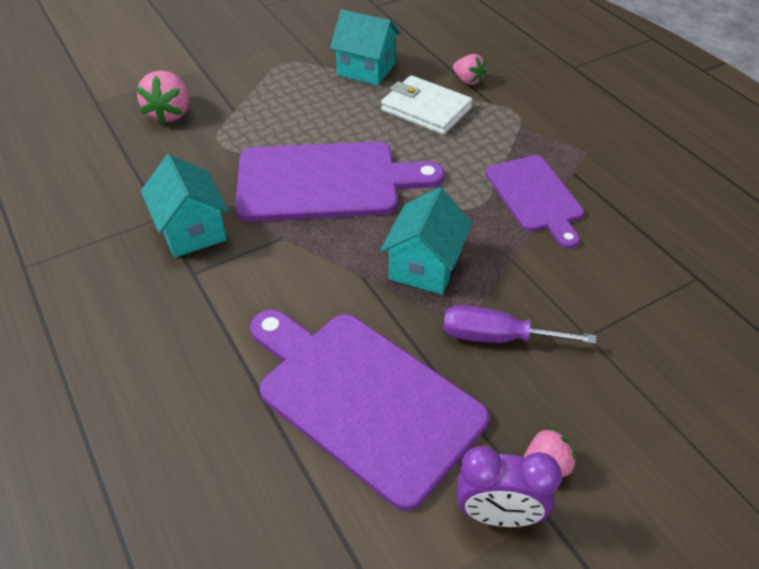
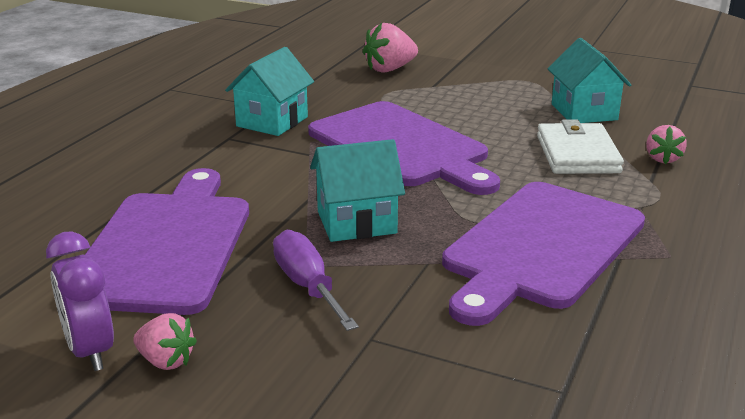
camera: 55 degrees right, 20 degrees down
purple cutting board [485,155,584,249] -> purple cutting board [442,182,645,326], size x1.61

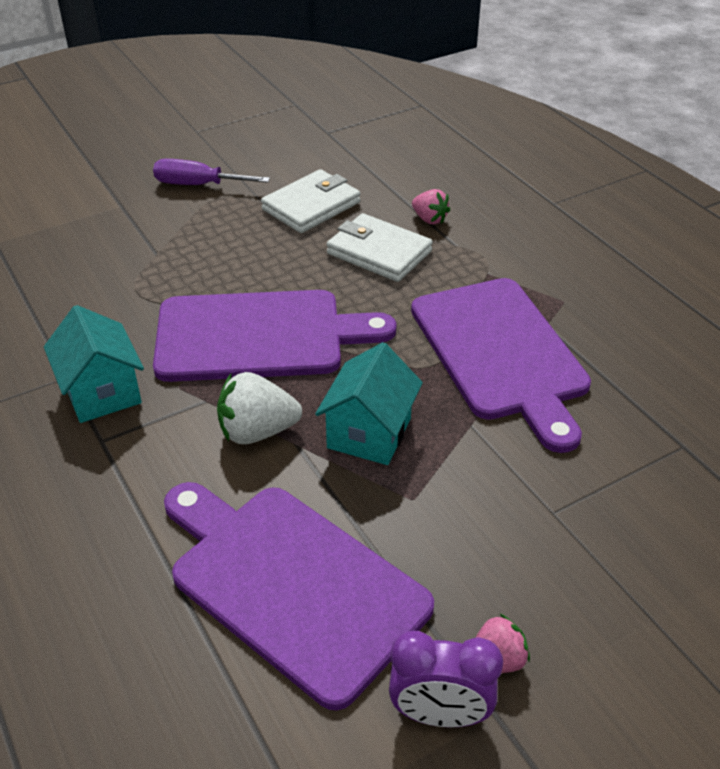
camera: 55 degrees left, 15 degrees up
purple screwdriver [273,230,359,331] -> purple screwdriver moved to [153,159,270,185]
pink strawberry [363,23,418,73] -> none
turquoise house [547,38,631,123] -> white wallet [261,169,361,233]
none -> white strawberry [217,372,302,444]

